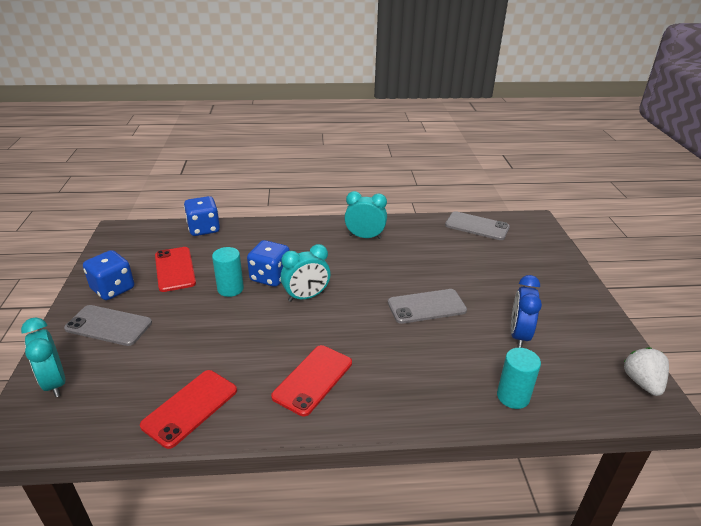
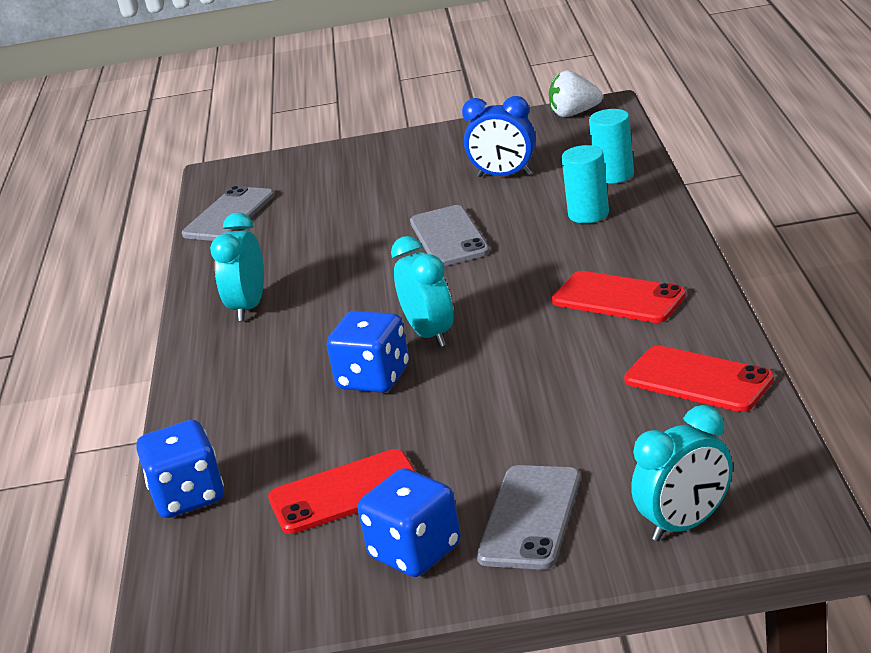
camera: 85 degrees left, 5 degrees down
turquoise cylinder [212,247,244,297] -> turquoise cylinder moved to [562,145,609,223]

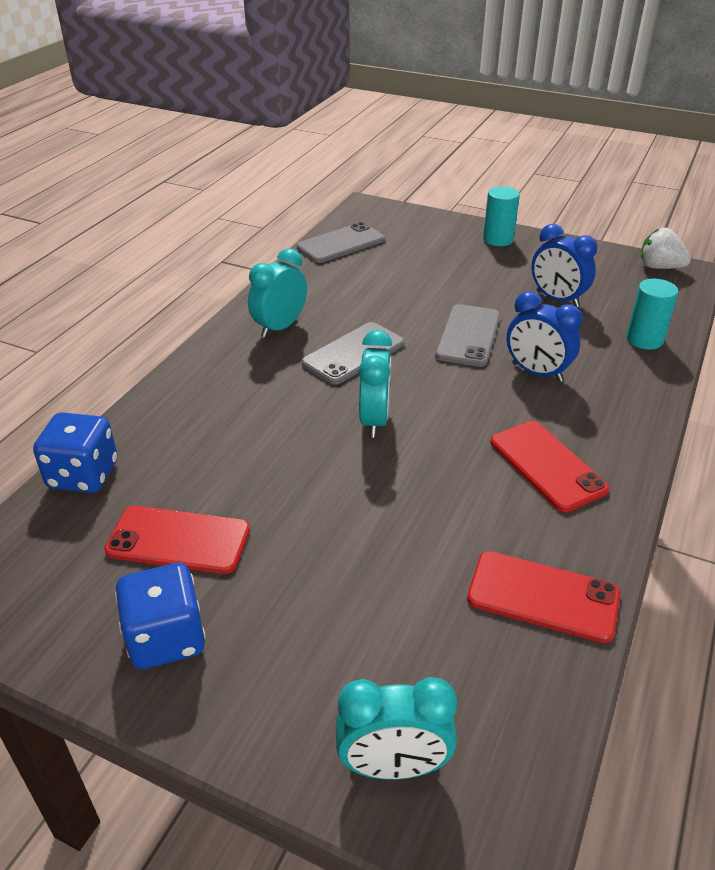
camera: 25 degrees right, 10 degrees up
blue dice [327,311,409,393] -> none
grey phone [477,465,580,570] -> grey phone moved to [302,322,405,385]
turquoise cylinder [562,145,609,223] -> turquoise cylinder moved to [483,186,520,246]
red phone [624,345,774,412] -> red phone turned 45 degrees counterclockwise [467,551,620,643]
none -> blue clock [507,291,582,382]

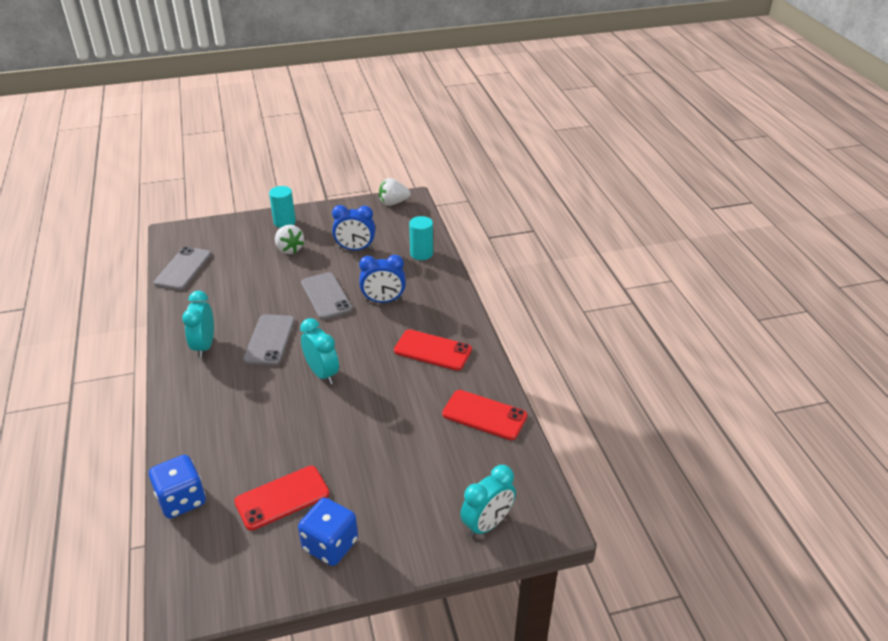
camera: 40 degrees left, 0 degrees up
red phone [467,551,620,643] -> red phone turned 45 degrees clockwise [442,390,527,440]
none -> white strawberry [275,225,304,254]

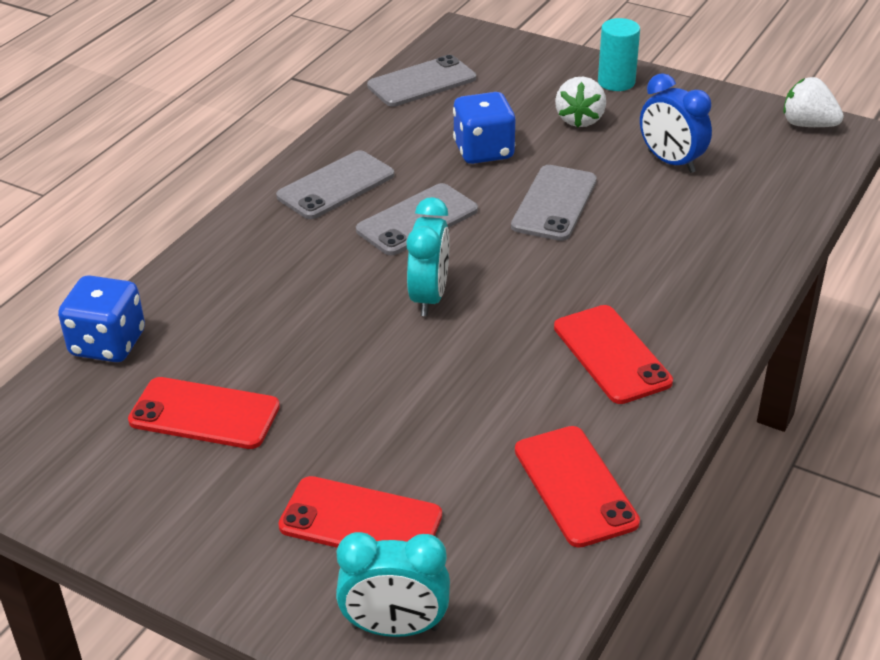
camera: 45 degrees right, 0 degrees up
turquoise clock [182,291,214,358] -> grey phone [276,150,394,219]
blue dice [298,498,358,566] -> blue dice moved to [453,92,515,164]
blue clock [359,255,406,303] -> none
turquoise cylinder [409,216,433,260] -> none
none -> red phone [278,476,442,548]

